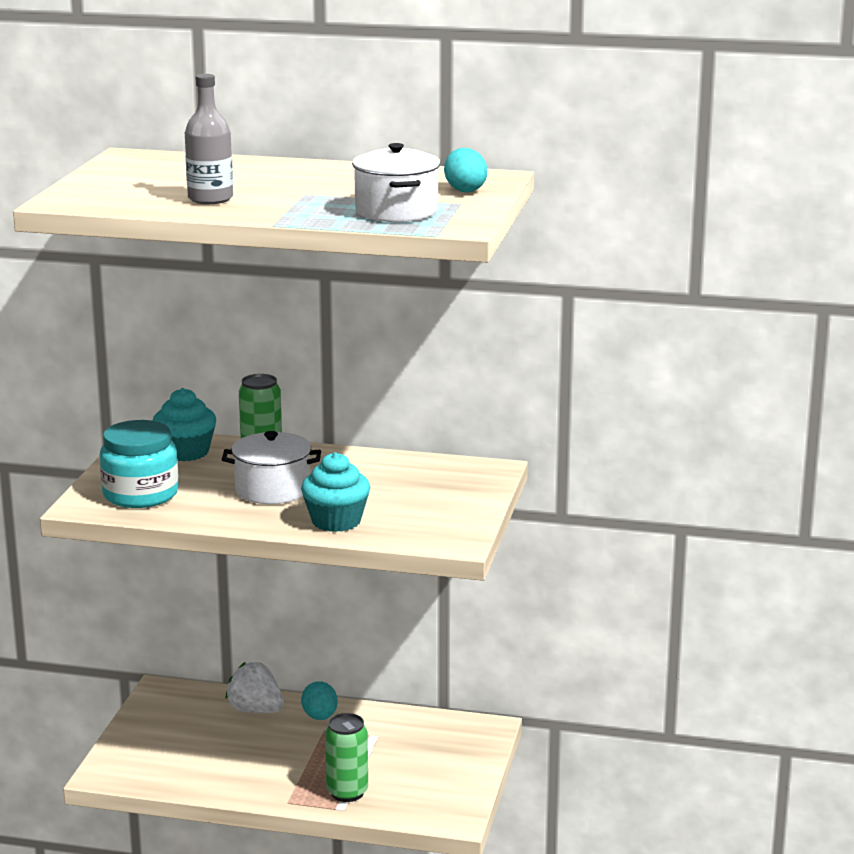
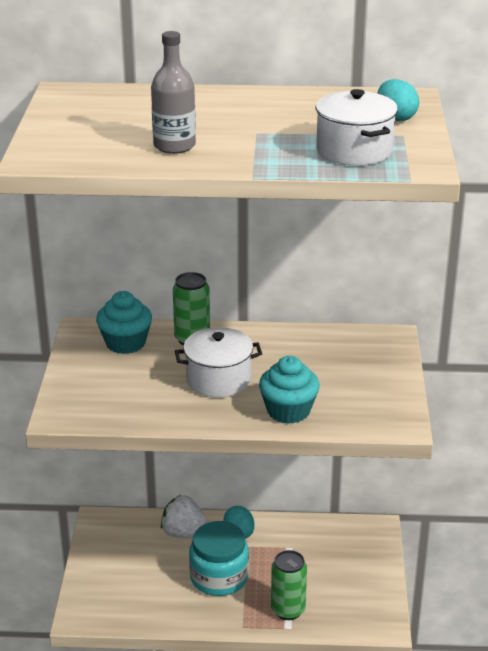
camera: 10 degrees left, 10 degrees up
turquoise jar [100,420,179,508] -> turquoise jar moved to [189,521,249,596]

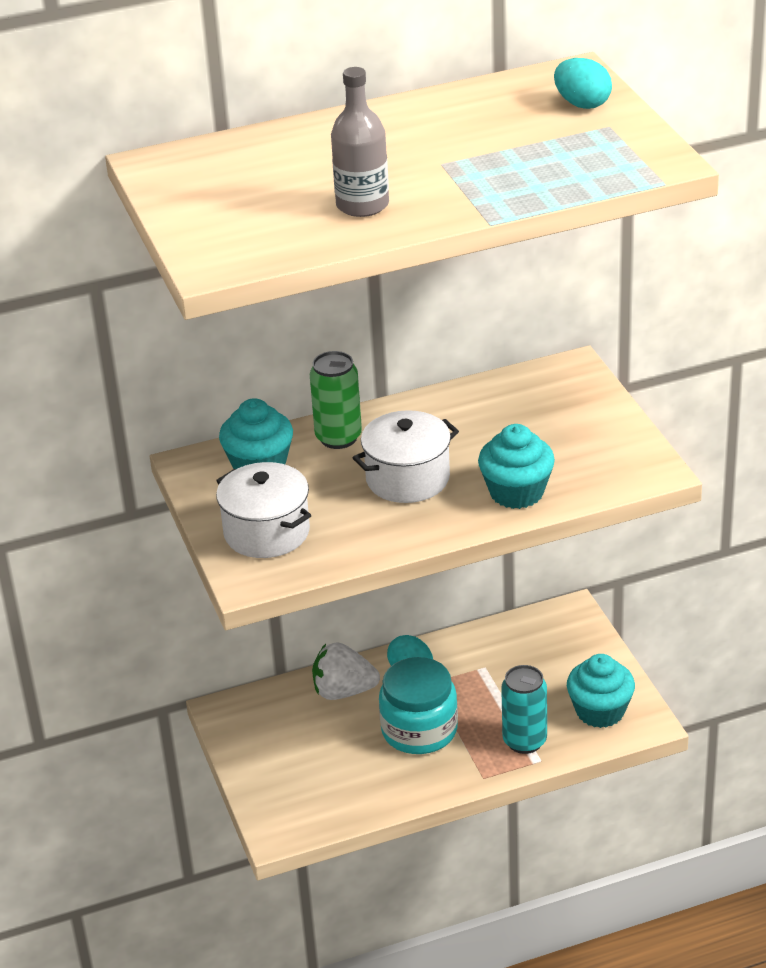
camera: 20 degrees left, 5 degrees up
green can [271,550,307,620] -> turquoise can [501,665,547,754]
white pot [315,89,398,166] -> white pot moved to [216,462,311,558]
none -> turquoise cupcake [567,654,635,728]

